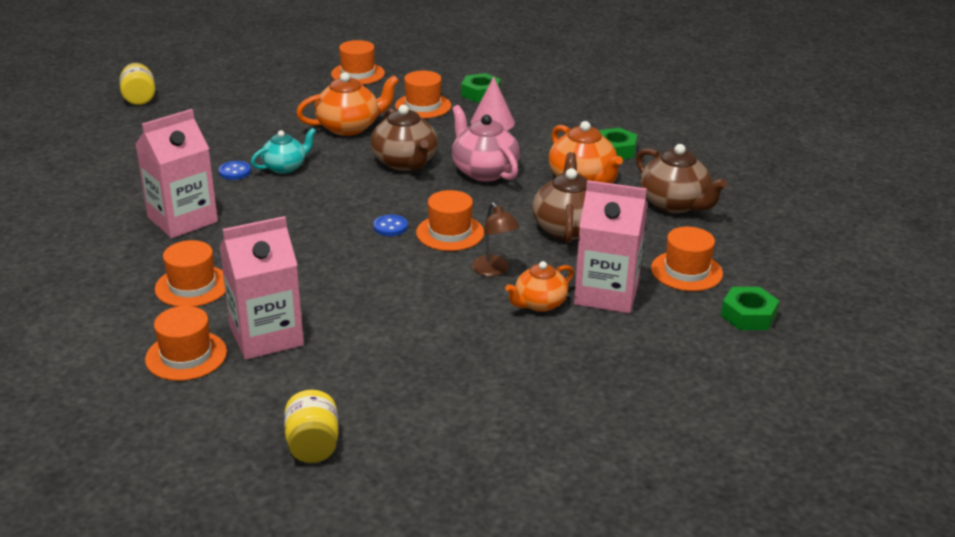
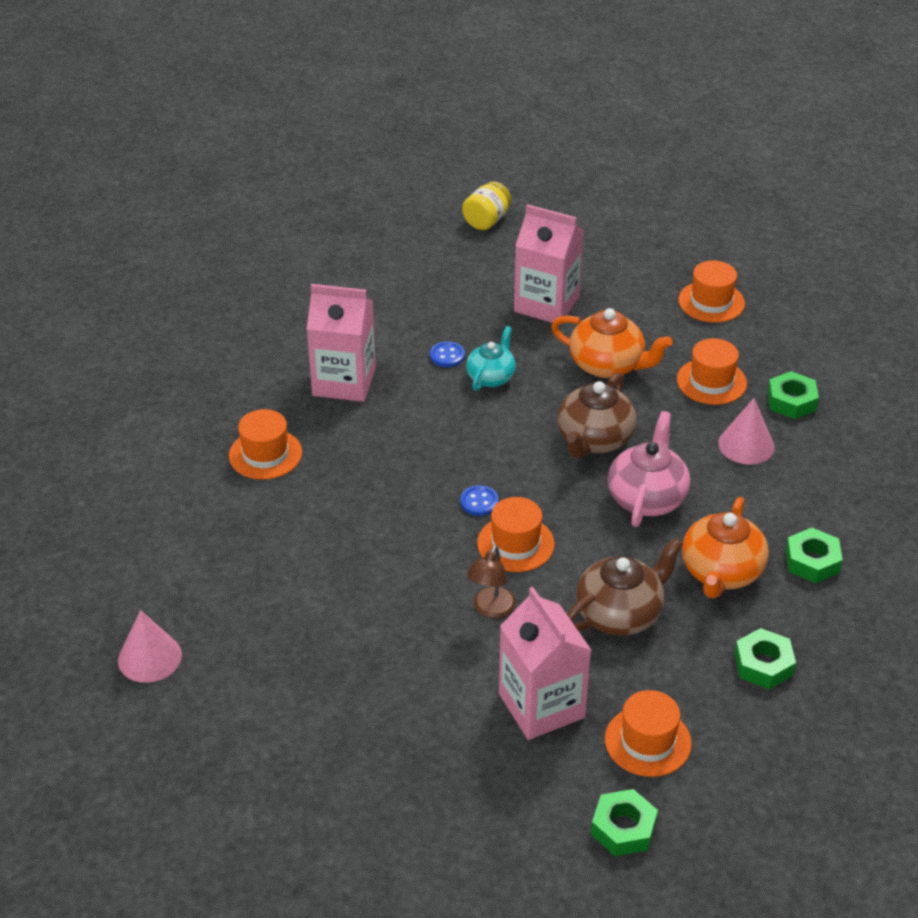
camera: 50 degrees right, 10 degrees up
orange hat [145,306,227,381] -> none
pink carton [220,216,304,360] -> pink carton moved to [514,204,584,325]
turquoise teapot [251,128,316,174] -> turquoise teapot turned 75 degrees counterclockwise [466,326,516,391]
yellow jar [284,390,339,463] -> pink cone [118,610,182,683]
orange teapot [505,261,574,312] -> none
brown teapot [636,144,727,213] -> green nut [734,628,796,689]

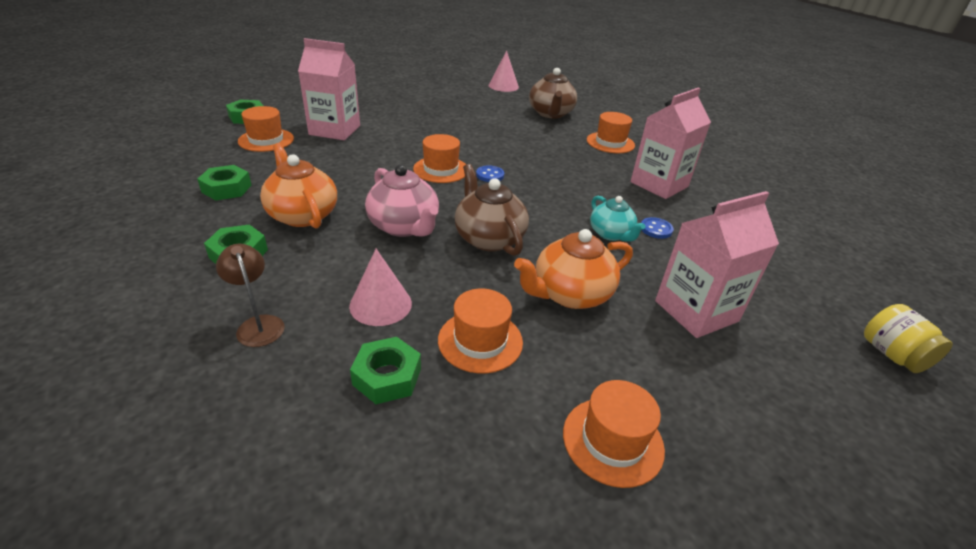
camera: 125 degrees right, 5 degrees down
brown lamp [467,545,515,618] -> brown lamp moved to [216,244,285,347]
brown teapot [567,538,683,636] -> brown teapot moved to [529,68,577,119]

